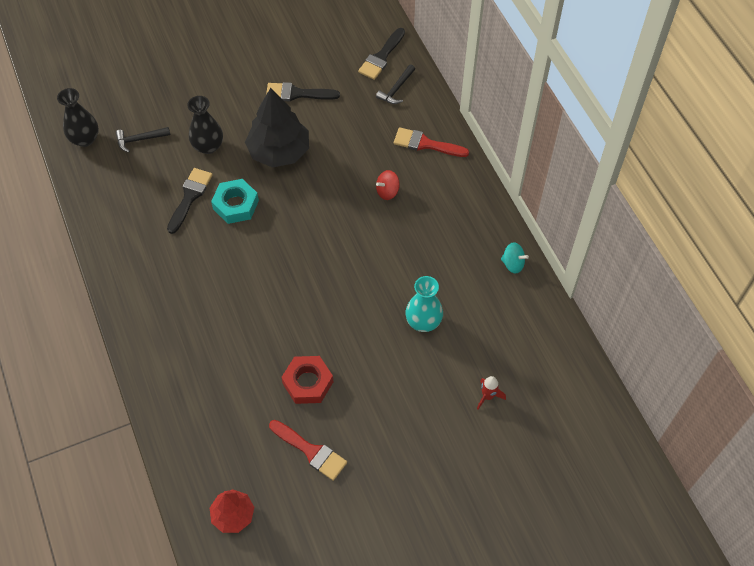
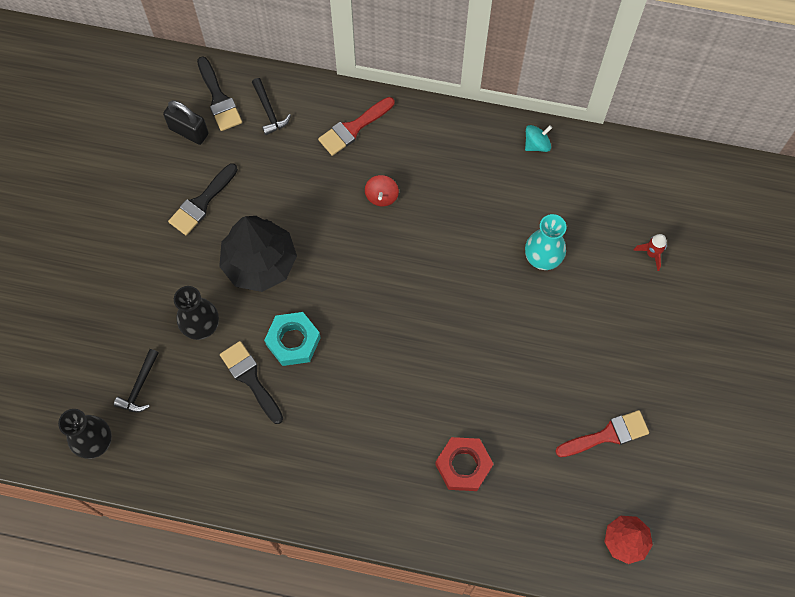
camera: 55 degrees left, 10 degrees up
red nut [281,356,333,404] -> red nut moved to [435,437,493,491]
none -> black padlock [163,100,208,145]

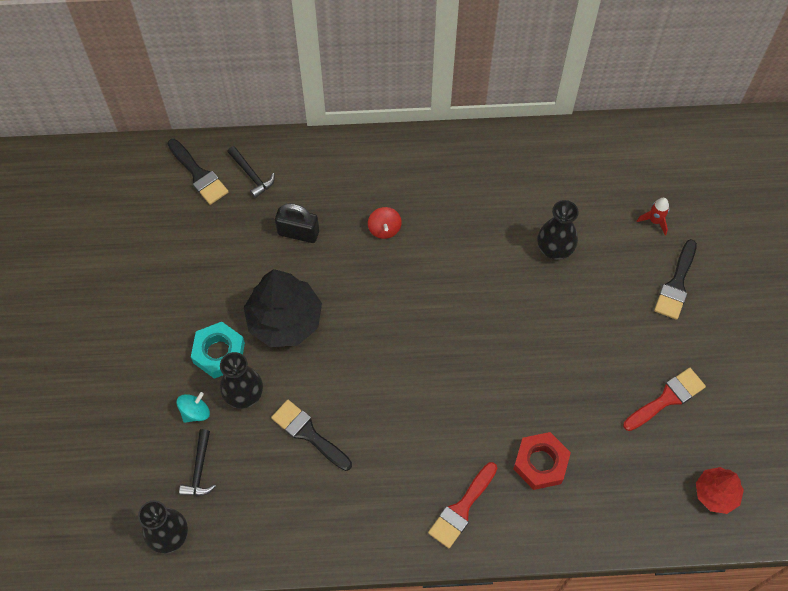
camera: 15 degrees left, 5 degrees down
black padlock [163,100,208,145] -> black padlock moved to [275,203,319,243]
black brush [168,163,238,235] -> black brush moved to [654,239,697,320]
turquoise nut [264,312,321,366] -> turquoise nut moved to [191,322,245,379]
red brush [318,97,394,156] -> red brush moved to [428,462,497,548]
turquoise spinning top [525,125,552,152] -> turquoise spinning top moved to [176,392,210,423]
turquoise vase [525,214,567,270] -> black vase [537,200,579,260]

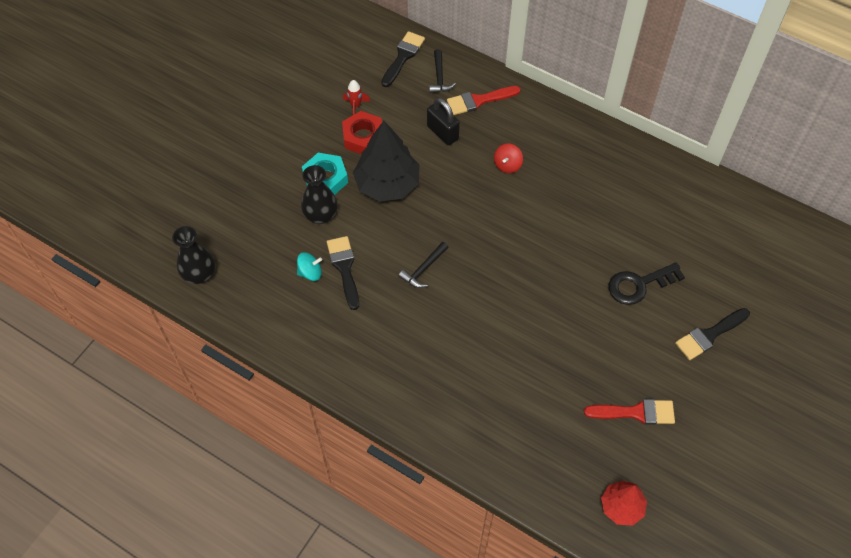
camera: 35 degrees right, 5 degrees down
black brush [167,139,229,205] -> black brush turned 150 degrees counterclockwise [381,31,425,87]
turquoise spinning top [176,392,210,423] -> turquoise spinning top moved to [297,252,322,281]
black hammer [179,429,216,496] -> black hammer moved to [398,242,449,288]
red brush [428,462,497,548] -> red brush moved to [447,86,521,115]
red nut [513,432,571,490] -> red nut moved to [342,111,382,154]
black vase [537,200,579,260] -> none
red rocket [637,198,669,235] -> red rocket moved to [343,80,370,115]
none -> black key [609,262,685,305]

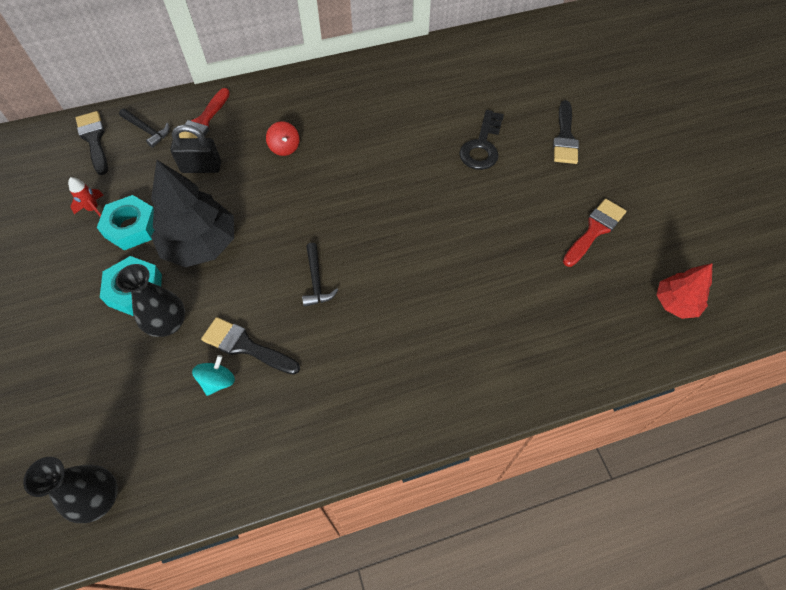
camera: 50 degrees left, 0 degrees up
red nut [342,111,382,154] -> turquoise nut [97,195,155,250]

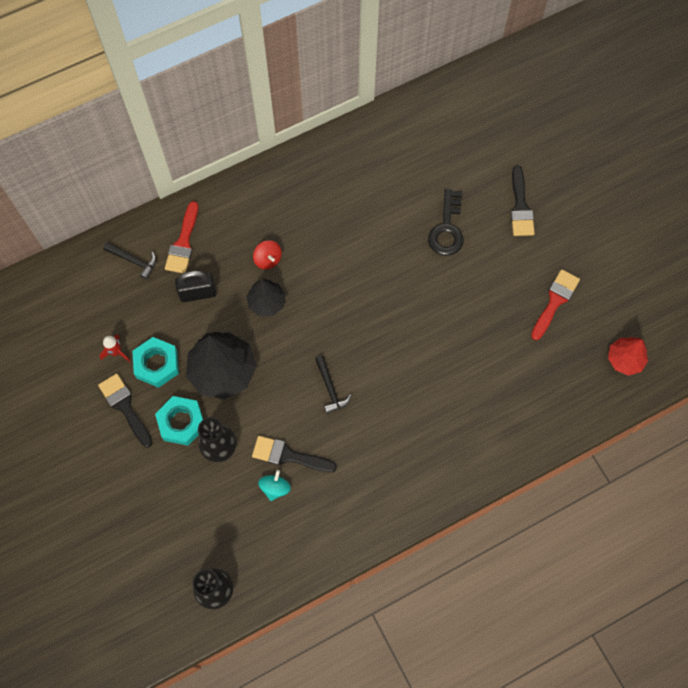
camera: 10 degrees left, 10 degrees up
black brush [76,111,108,175] -> black brush moved to [98,373,153,448]
none -> black tree [246,279,286,317]

